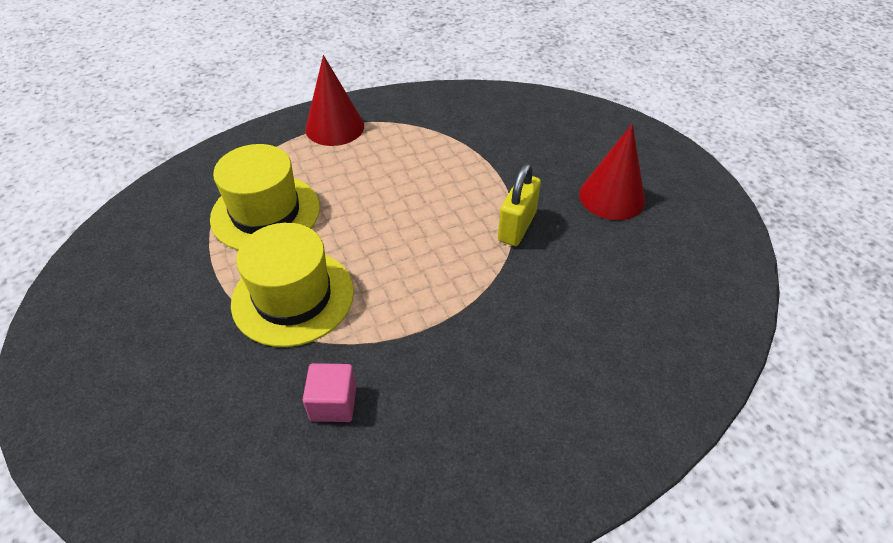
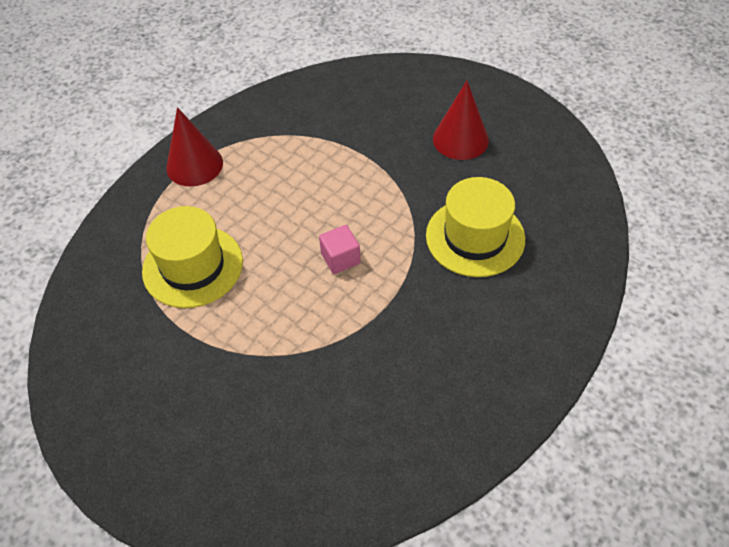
camera: 25 degrees left, 5 degrees up
yellow hat [231,223,354,347] -> yellow hat moved to [426,177,525,277]
pink cube [303,363,357,422] -> pink cube moved to [319,225,361,274]
yellow padlock [498,163,541,246] -> none

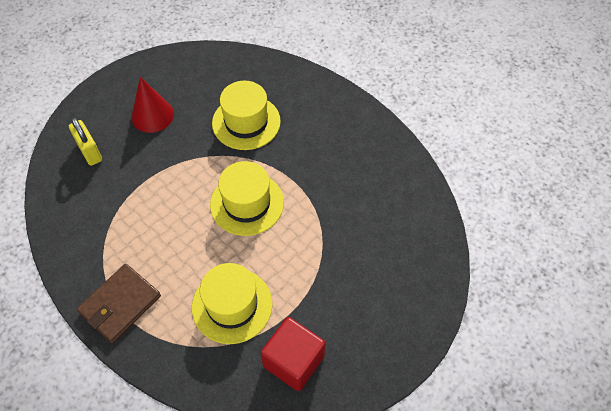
camera: 85 degrees left, 5 degrees up
red cone [166,107,223,187] -> brown wallet [77,264,161,343]
pink cube [319,225,361,274] -> yellow hat [210,161,284,236]
none -> yellow padlock [69,117,102,166]
none -> red cube [261,317,326,391]

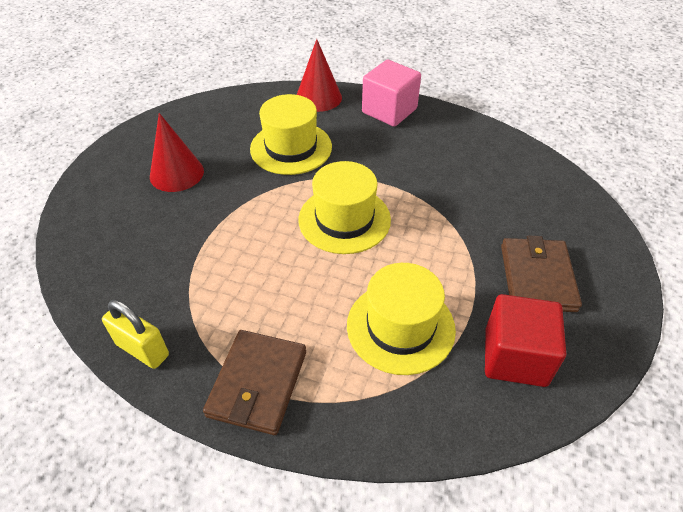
camera: 25 degrees left, 10 degrees down
yellow padlock [69,117,102,166] -> yellow padlock moved to [102,300,169,369]
none -> red cone [297,39,342,112]
none -> pink cube [362,60,421,127]
none -> brown wallet [501,235,582,312]

